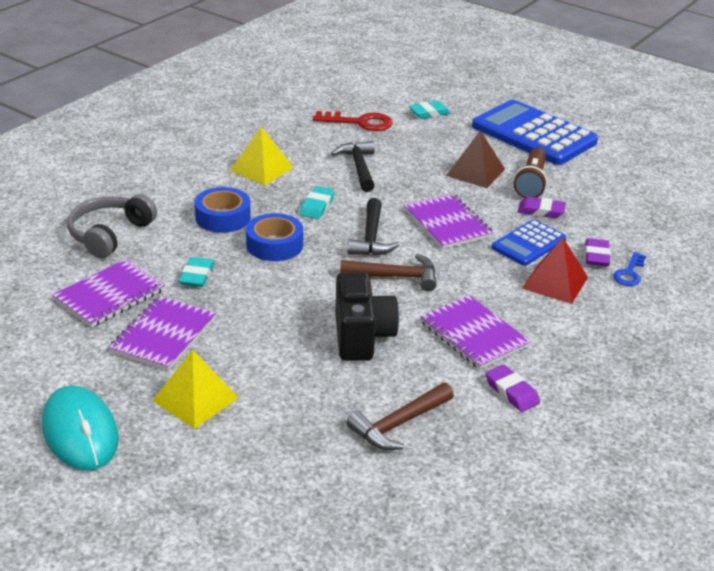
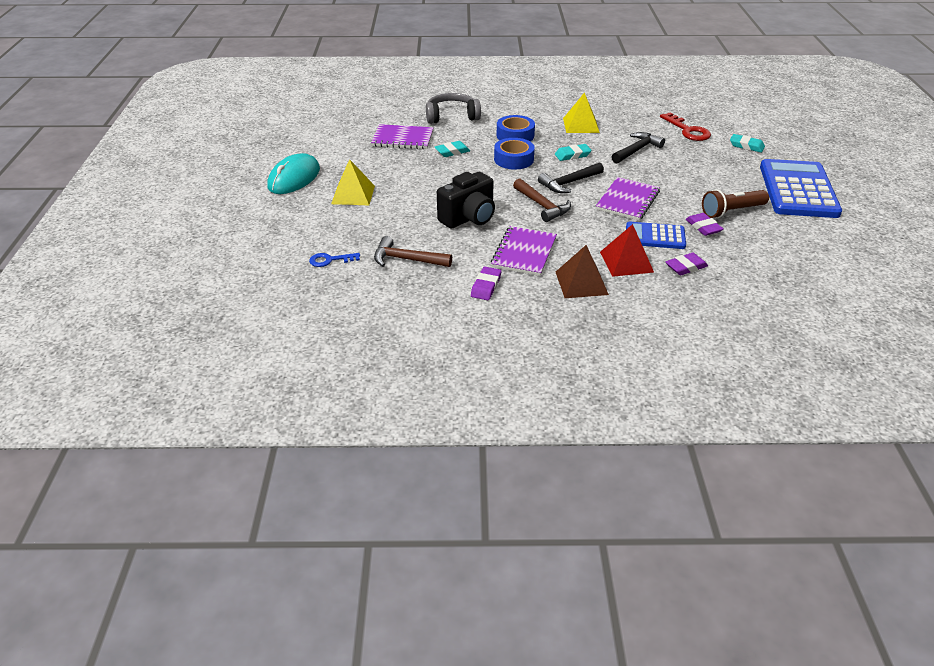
camera: 55 degrees right, 5 degrees up
purple notebook [109,296,216,371] -> none
brown pyramid [446,130,505,188] -> brown pyramid moved to [556,245,609,298]
blue key [613,252,646,286] -> blue key moved to [309,253,360,267]

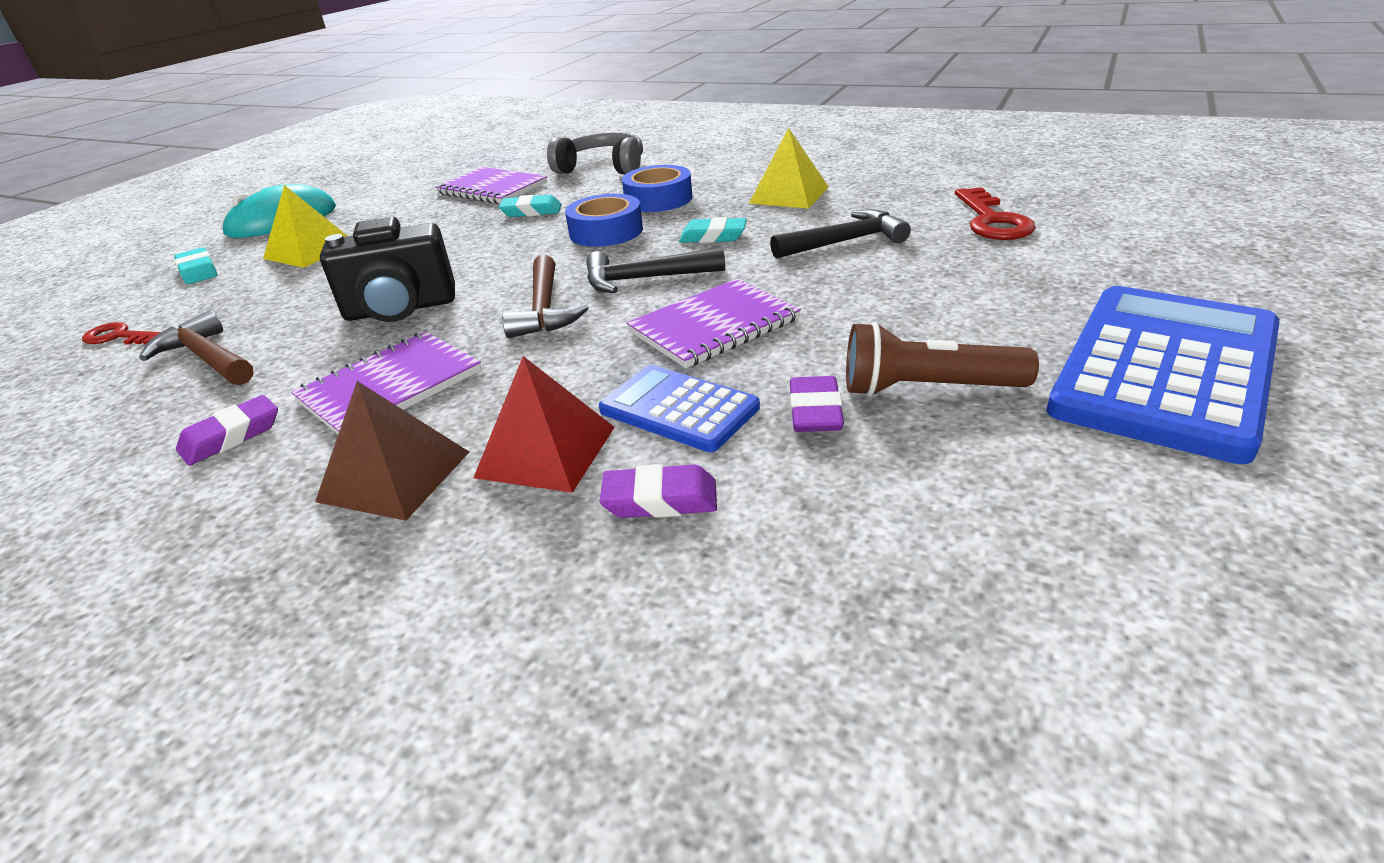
camera: 30 degrees right, 5 degrees down
blue key [309,253,360,267] -> red key [82,322,161,345]
turquoise eraser [730,134,765,153] -> turquoise eraser moved to [174,247,218,284]

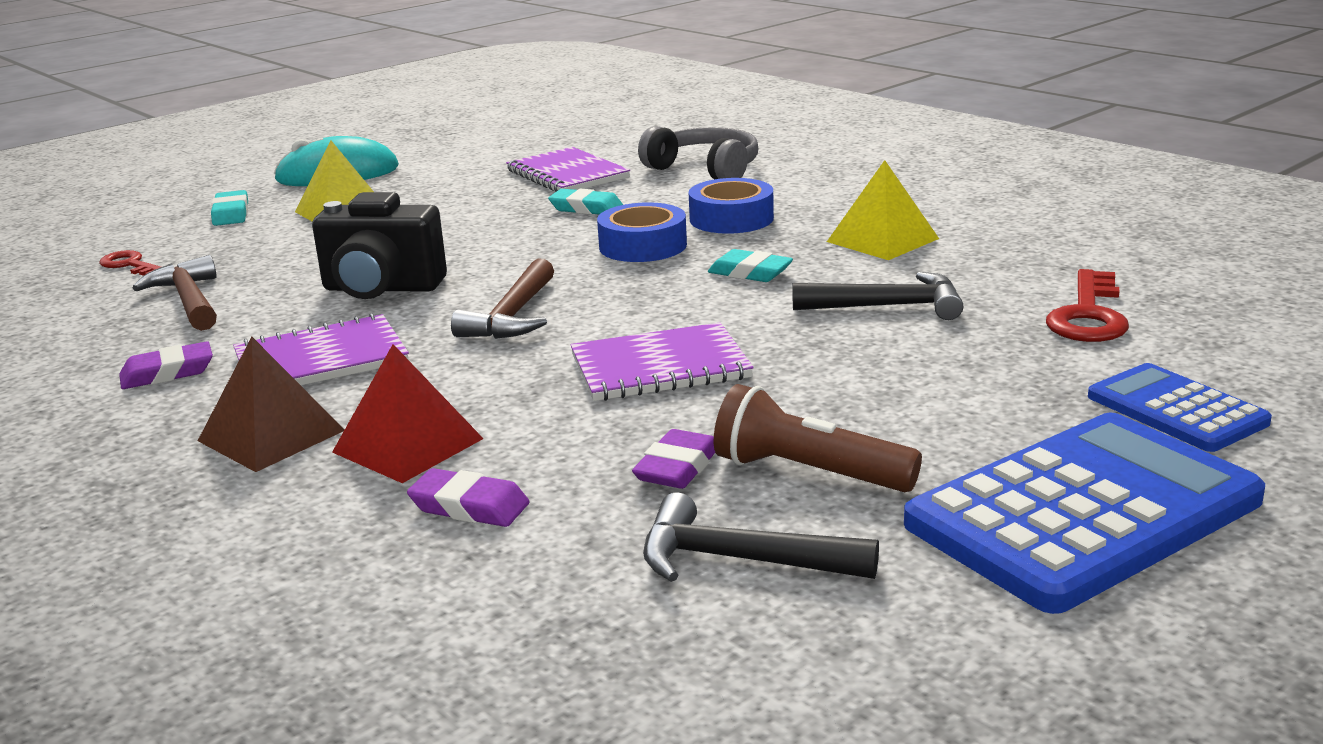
camera: 20 degrees right, 10 degrees down
black hammer [586,247,725,293] -> black hammer moved to [643,493,879,582]
blue calculator [599,365,760,452] -> blue calculator moved to [1088,363,1272,452]

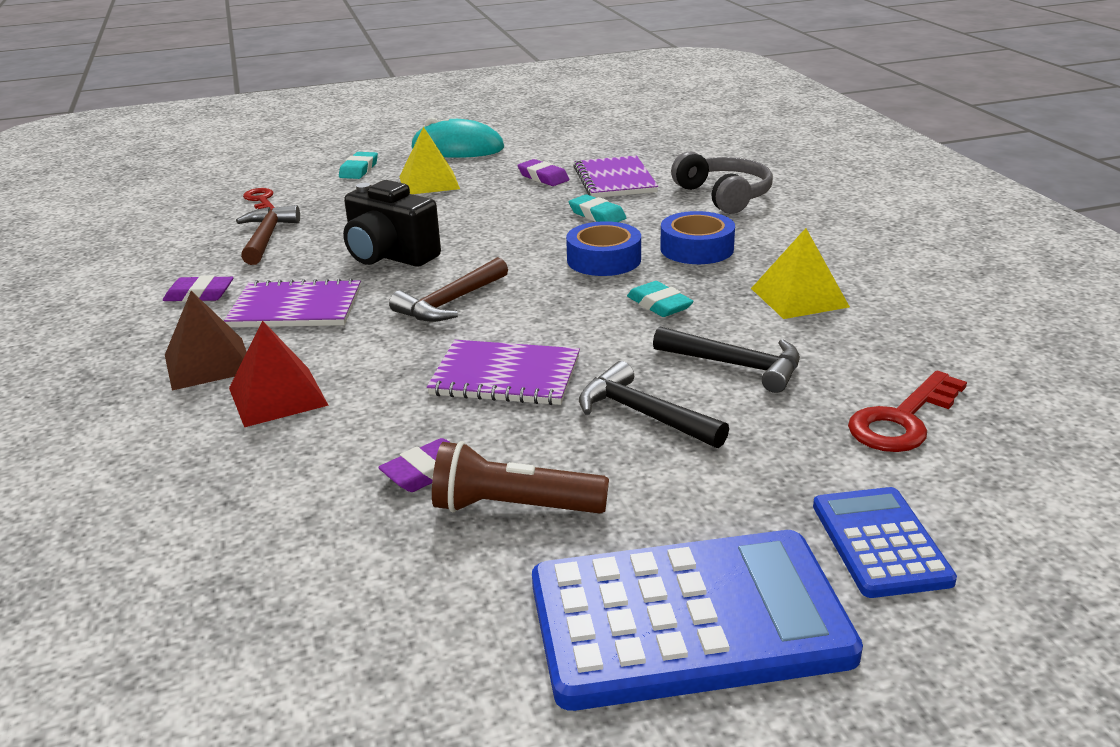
camera: 25 degrees right, 5 degrees up
purple eraser [407,468,529,527] -> purple eraser moved to [517,159,569,186]
black hammer [643,493,879,582] -> black hammer moved to [579,361,729,448]
brown flashlight [714,384,922,492] -> brown flashlight turned 45 degrees counterclockwise [432,441,609,514]

